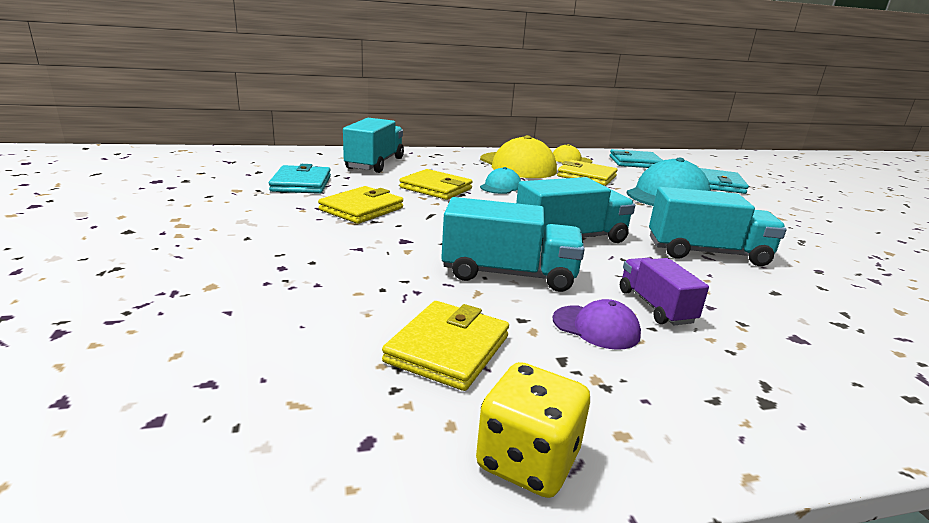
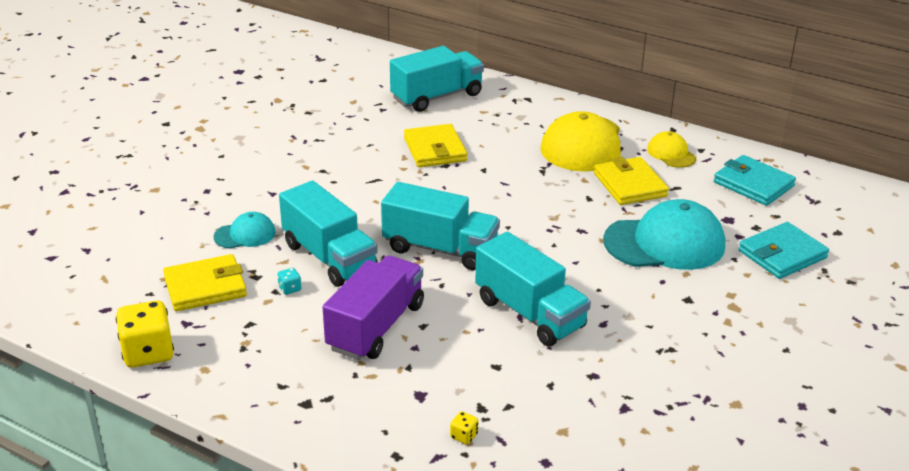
camera: 45 degrees right, 10 degrees up
turquoise wallet [269,164,331,194] -> none
yellow wallet [318,186,403,224] -> none
turquoise cap [480,167,521,194] -> turquoise cap moved to [214,212,276,248]
purple cap [553,299,641,350] -> none
purple truck [620,258,709,325] -> purple truck [323,255,424,360], size x1.61
none -> turquoise dice [277,268,301,295]
none -> yellow dice [450,411,478,444]

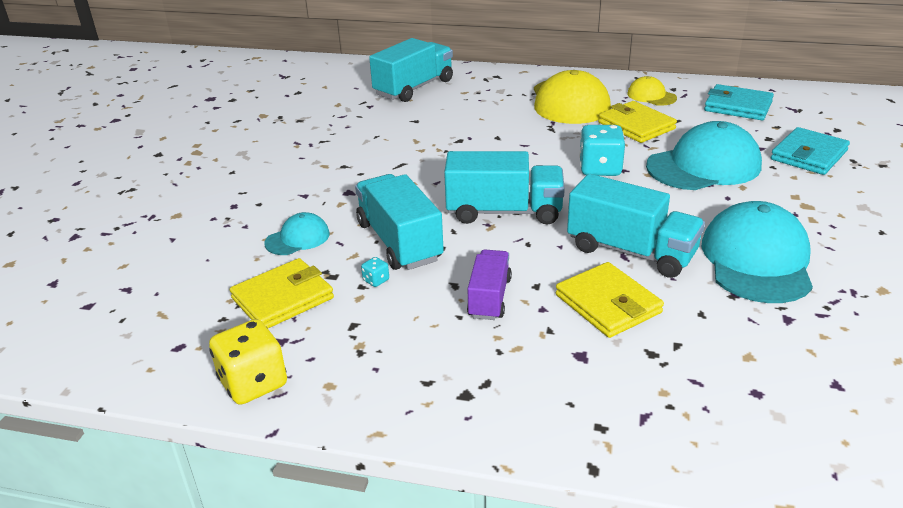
camera: 15 degrees left, 0 degrees up
turquoise truck [279,181,378,287] -> turquoise truck turned 150 degrees counterclockwise [355,174,444,270]
purple truck [323,255,424,360] -> purple truck [467,250,512,320], size x0.62
yellow wallet [404,124,467,167] -> yellow wallet moved to [556,262,664,338]
yellow dice [450,411,478,444] -> none
none -> turquoise dice [579,125,625,176]
none -> turquoise cap [701,201,813,303]

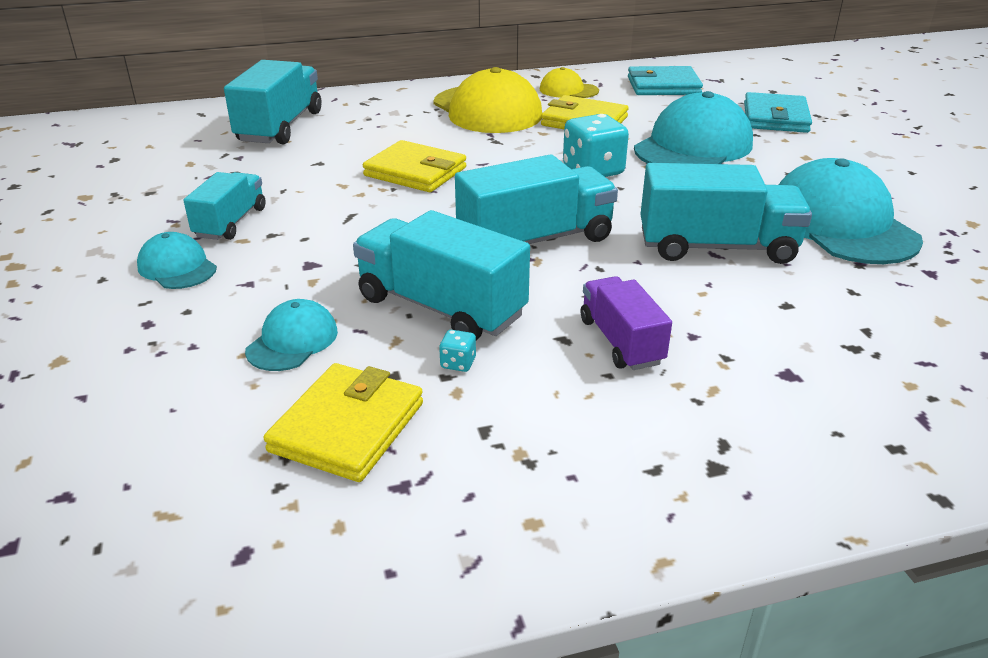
camera: 30 degrees left, 0 degrees up
yellow dice [209,319,287,405] -> none
yellow wallet [556,262,664,338] -> yellow wallet moved to [363,140,466,192]
none -> turquoise cap [137,232,217,289]
none -> turquoise truck [183,172,266,240]

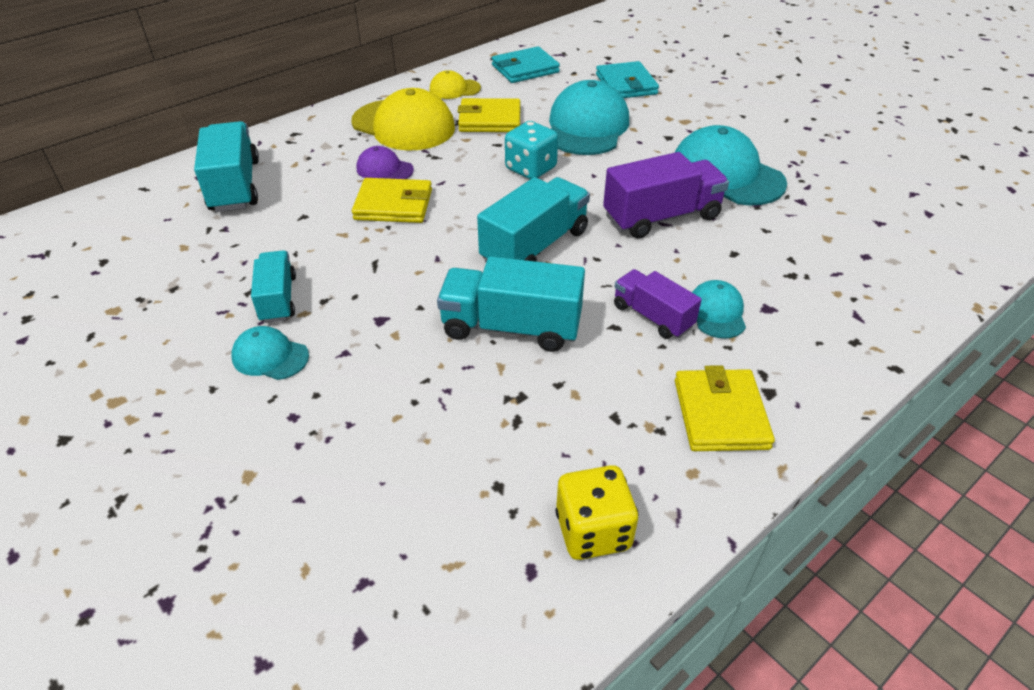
camera: 25 degrees left, 10 degrees up
turquoise cap [245,299,338,371] -> turquoise cap moved to [692,280,746,339]
yellow wallet [264,363,423,482] -> yellow wallet moved to [675,365,775,451]
turquoise dice [439,330,476,372] -> none
turquoise truck [640,163,812,264] -> purple truck [603,152,729,238]
none -> purple cap [356,146,414,179]
none -> yellow dice [555,465,638,560]

